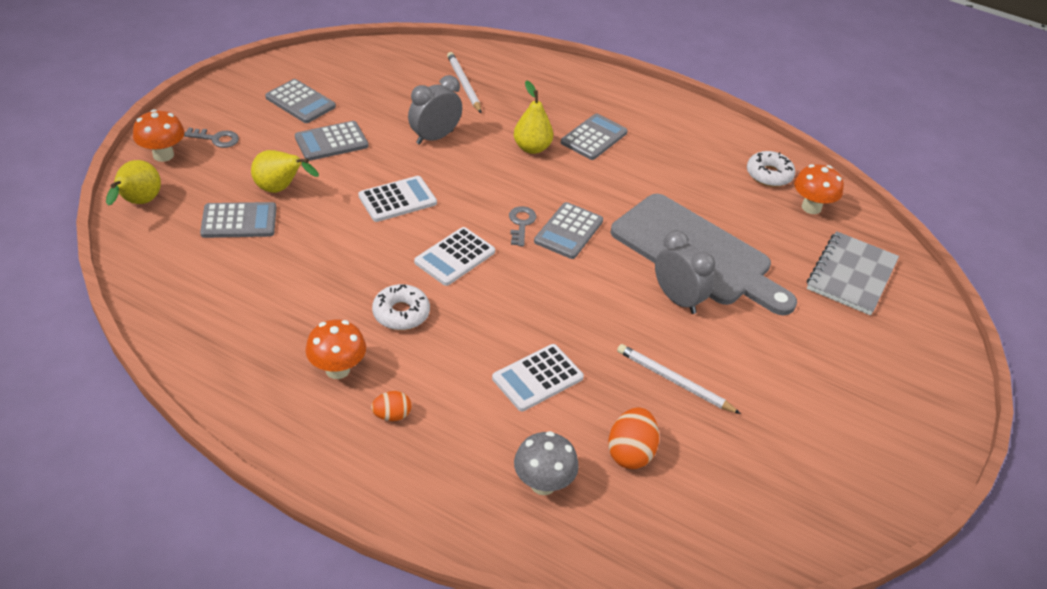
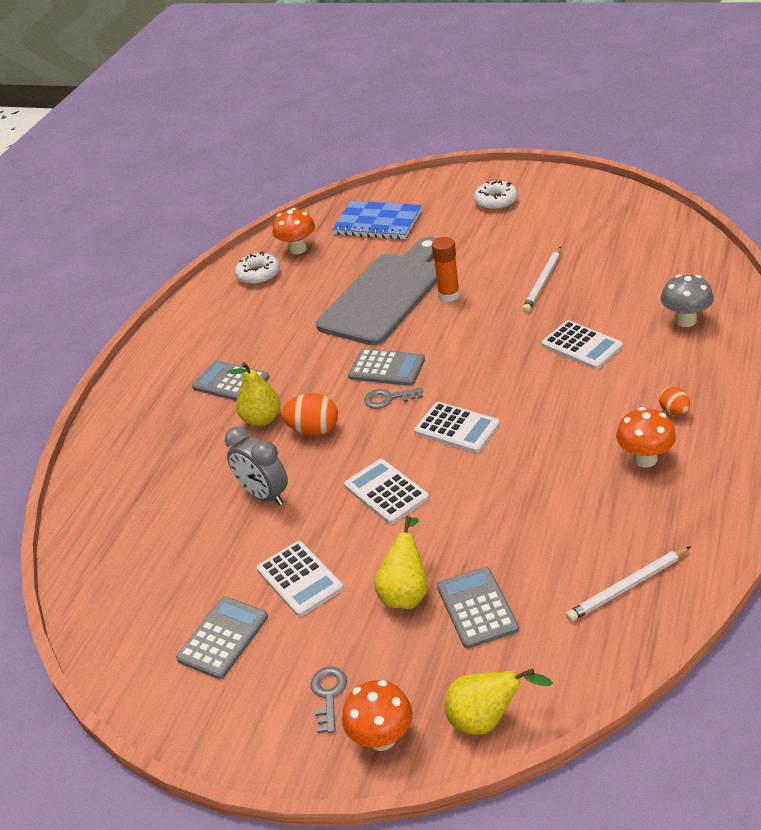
camera: 90 degrees left, 5 degrees down
grey calculator [295,121,368,161] -> white calculator [257,541,344,617]
white donut [372,284,430,330] -> white donut moved to [474,180,518,210]
white pencil [447,52,481,113] -> white pencil moved to [566,546,691,621]
orange egg [608,407,659,469] -> orange egg moved to [282,393,338,436]
grey clock [655,230,715,314] -> orange glue stick [432,237,460,302]
grey notebook [807,231,899,315] -> blue notebook [332,201,422,239]

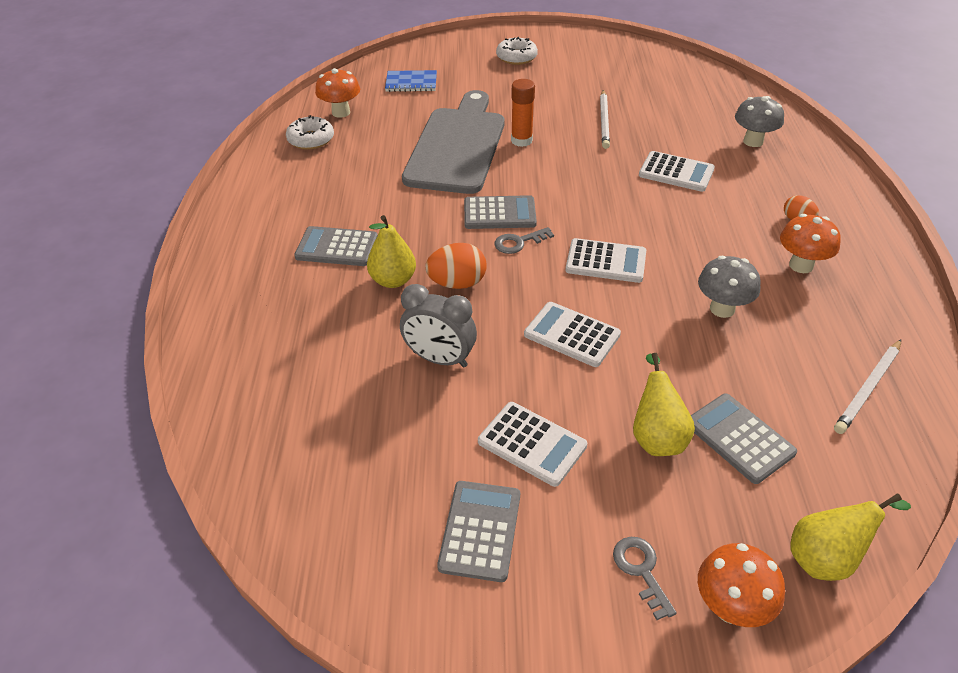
camera: 25 degrees left, 5 degrees up
blue notebook [332,201,422,239] -> blue notebook [385,70,437,92], size x0.66
none -> grey mushroom [698,256,761,318]

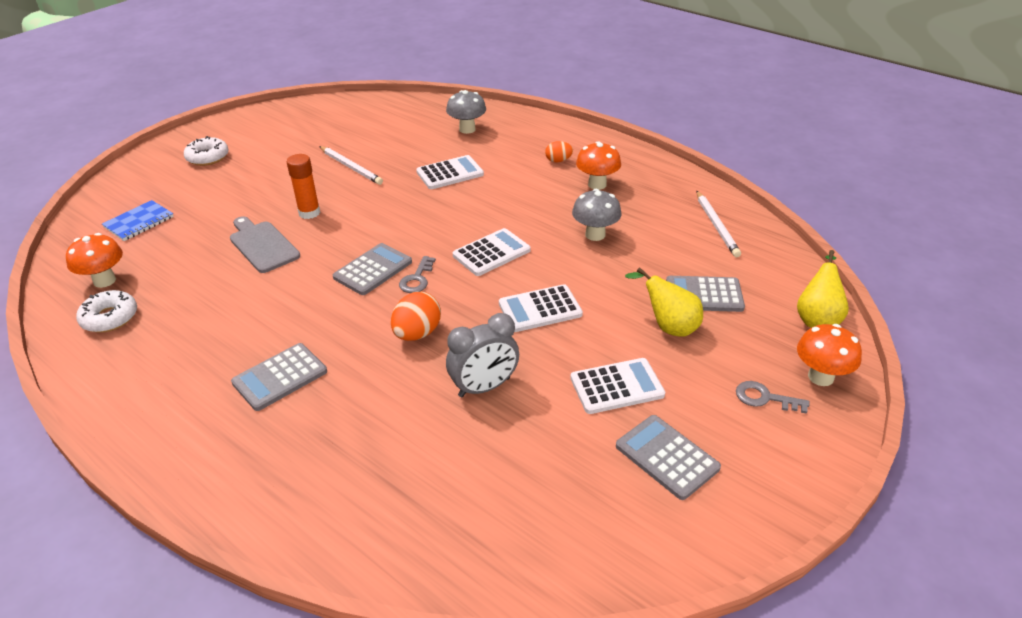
camera: 50 degrees left, 5 degrees down
yellow pear [367,215,416,288] -> none
grey cutting board [402,90,505,194] -> grey cutting board [230,216,300,273], size x0.54

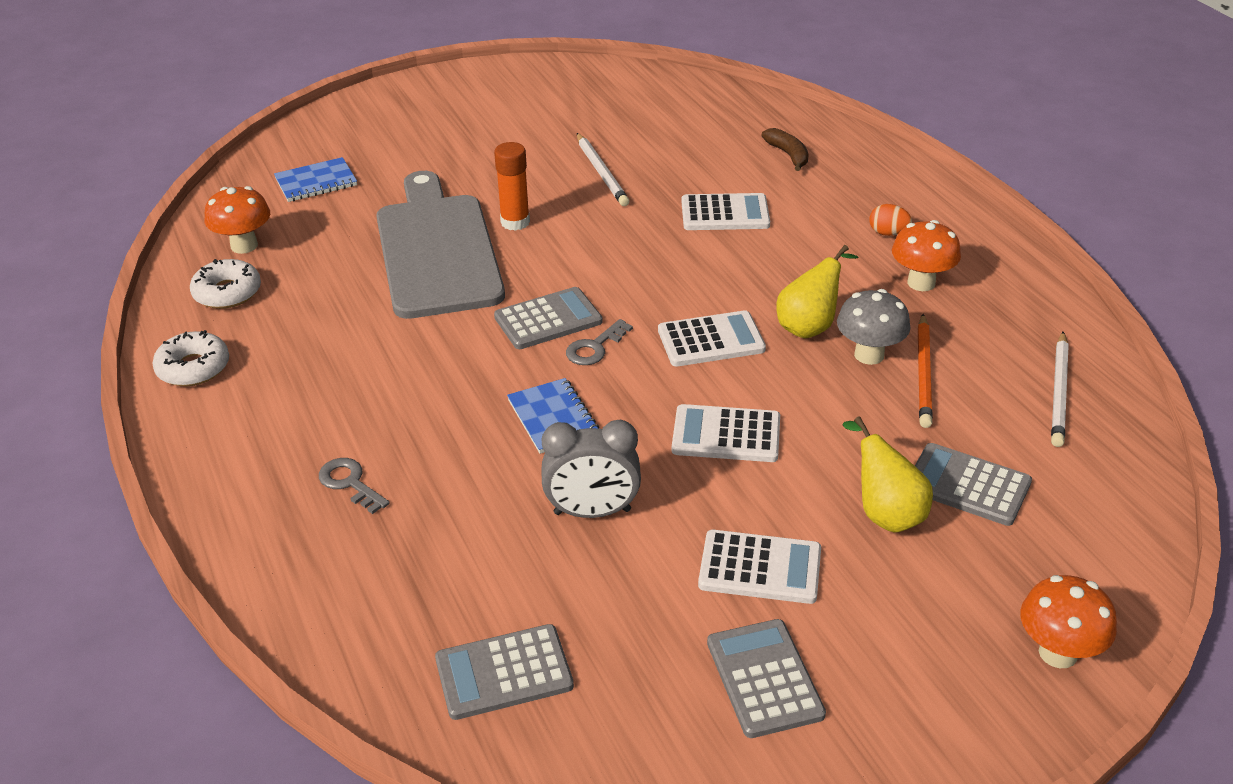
camera: 25 degrees right, 0 degrees up
white donut [184,136,229,166] -> white donut moved to [152,330,229,386]
grey cutting board [230,216,300,273] -> grey cutting board [376,171,505,319], size x1.84
grey calculator [231,343,327,411] -> grey calculator moved to [435,624,574,720]
orange egg [391,292,441,341] -> blue notebook [507,378,599,454]
grey mushroom [446,90,486,134] -> brown banana [761,128,809,171]
grey key [736,381,810,414] -> grey key moved to [319,458,390,514]
yellow pear [797,250,849,328] -> yellow pear moved to [777,245,858,338]
none -> orange pencil [918,314,933,428]

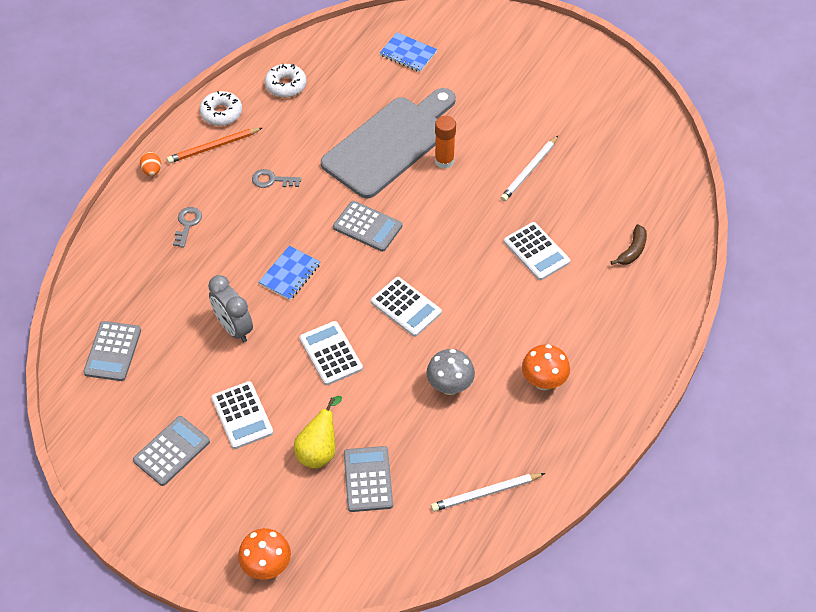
camera: 55 degrees right, 15 degrees up
orange mushroom [205,186,270,254] -> none
grey calculator [435,624,574,720] -> grey calculator turned 120 degrees counterclockwise [83,321,141,381]
grey key [566,319,633,365] -> grey key moved to [252,169,301,188]
yellow pear [777,245,858,338] -> none
orange egg [869,204,912,236] -> orange egg moved to [140,152,161,176]
orange pencil [918,314,933,428] -> orange pencil moved to [167,128,262,163]

